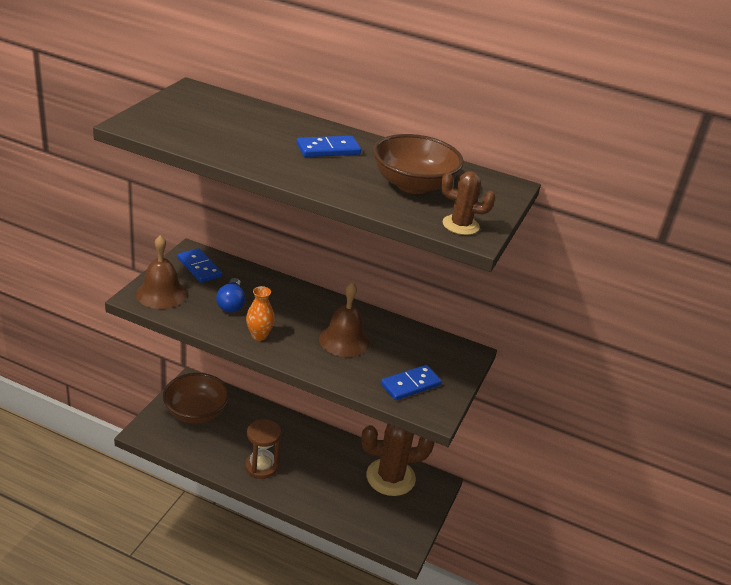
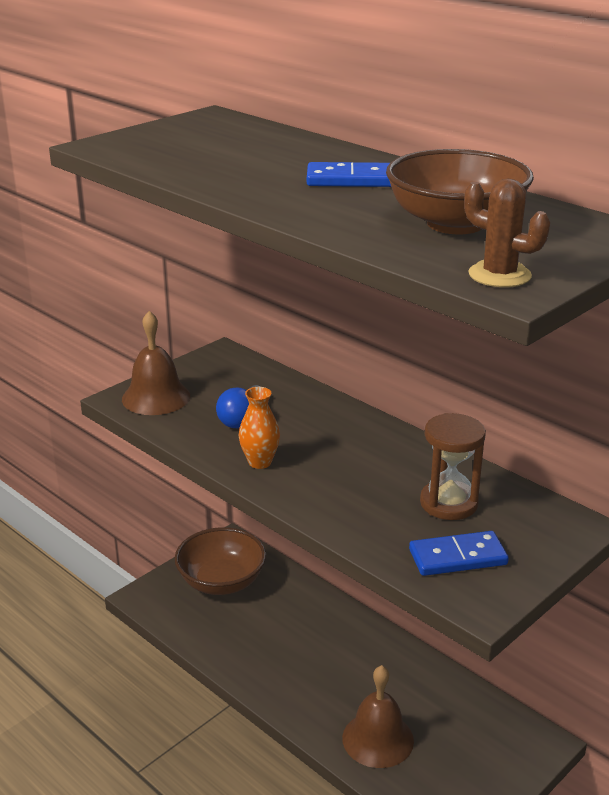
camera: 25 degrees right, 5 degrees down
blue domino [178,248,222,283] -> none
brown hourglass [245,419,281,479] -> brown hourglass moved to [420,413,486,520]
brown bell [319,282,370,357] -> brown bell moved to [342,665,414,768]
brown cactus [361,424,435,496] -> none

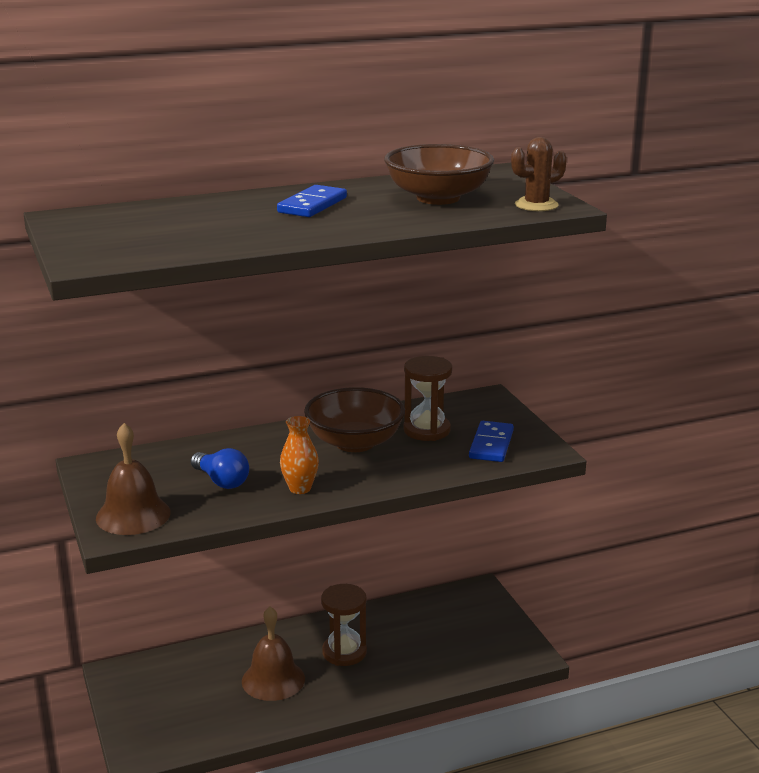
camera: 65 degrees left, 5 degrees down
brown bowl [174,527,266,595] -> brown bowl moved to [304,387,405,452]
brown bell [342,665,414,768] -> brown bell moved to [242,607,305,701]
none -> brown hourglass [321,584,367,666]

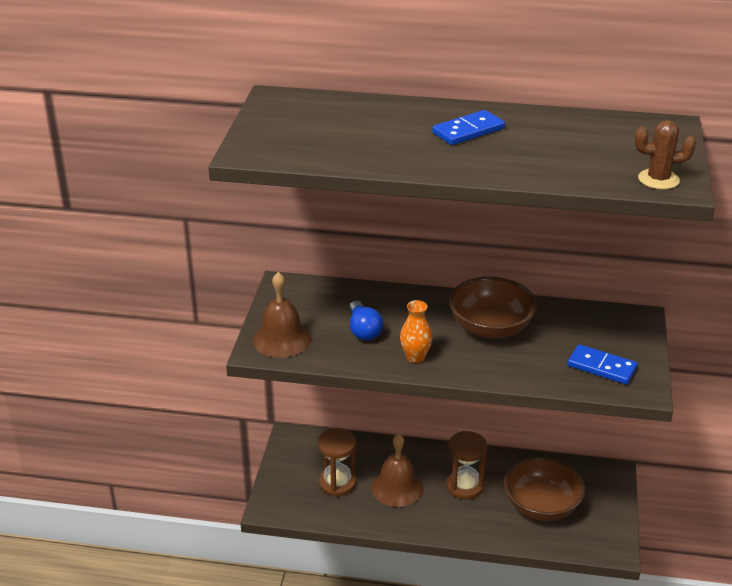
camera: 30 degrees right, 10 degrees up
brown bowl [384,144,494,205] -> brown bowl moved to [504,457,585,521]
brown hourglass [404,356,452,441] -> brown hourglass moved to [317,428,356,496]
blue domino [469,421,514,462] -> blue domino turned 75 degrees clockwise [567,344,638,384]

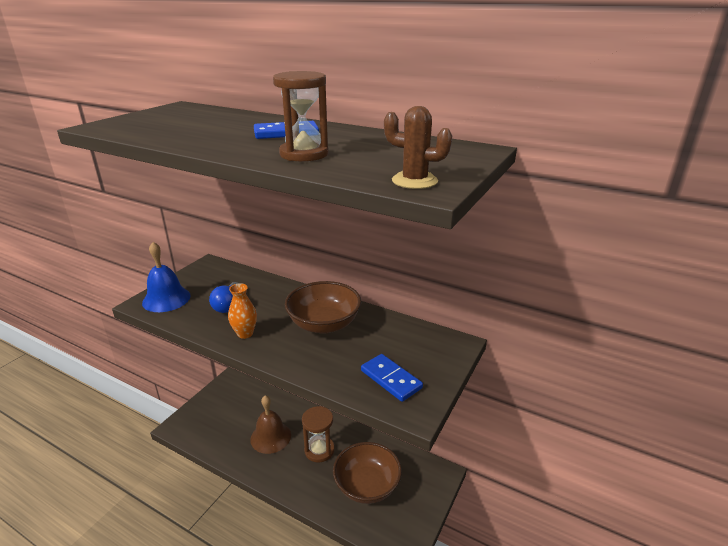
camera: 20 degrees right, 5 degrees down
brown bell [253,272,311,358] -> blue bell [142,242,191,312]
brown hourglass [317,428,356,496] -> brown hourglass moved to [273,71,329,162]

